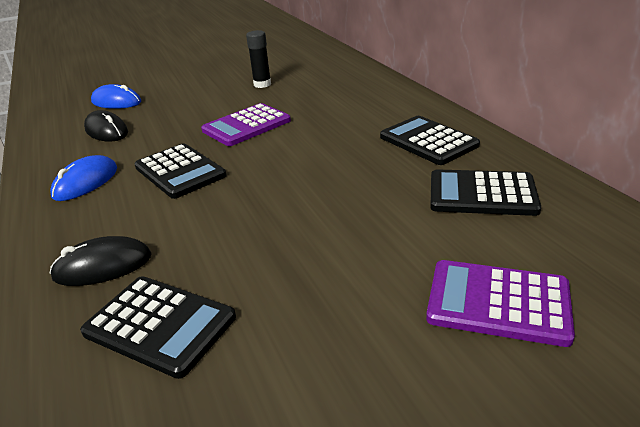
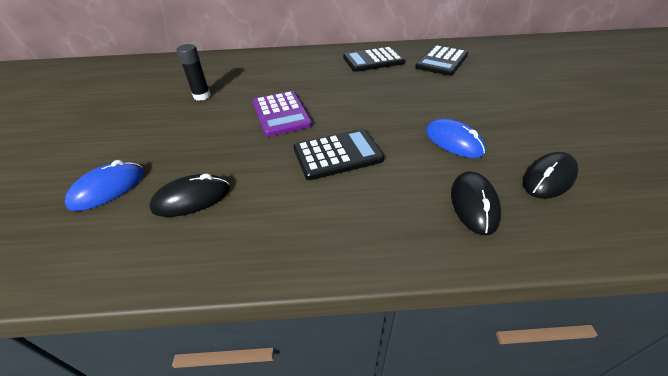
camera: 70 degrees left, 10 degrees up
blue mouse [50,155,117,201] -> blue mouse moved to [426,118,486,158]
black calculator [80,276,236,379] -> black mouse [523,152,578,199]
purple calculator [426,260,575,347] -> none

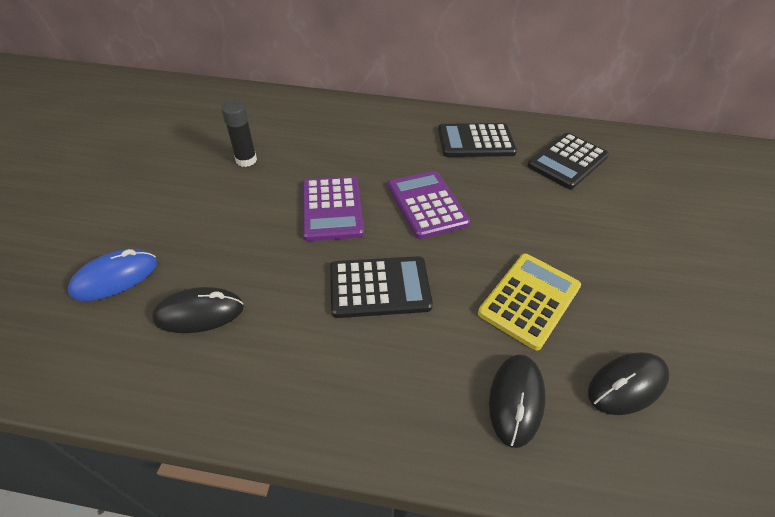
camera: 10 degrees right, 5 degrees up
blue mouse [426,118,486,158] -> yellow calculator [478,253,581,350]
none -> purple calculator [388,171,470,239]

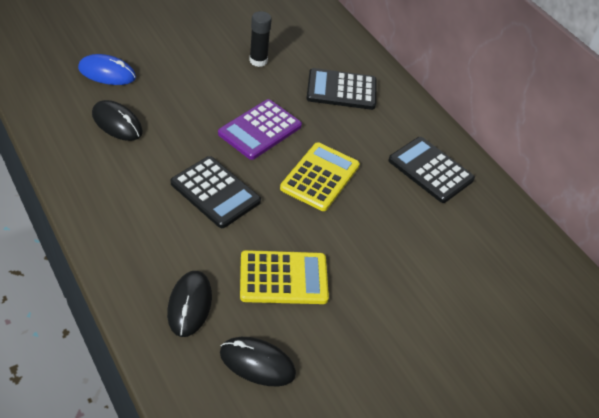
camera: 45 degrees right, 0 degrees up
purple calculator [388,171,470,239] -> yellow calculator [280,142,360,211]
black mouse [489,354,546,448] -> black mouse turned 60 degrees counterclockwise [167,271,212,337]
black calculator [527,133,609,189] -> black calculator moved to [306,68,377,110]

